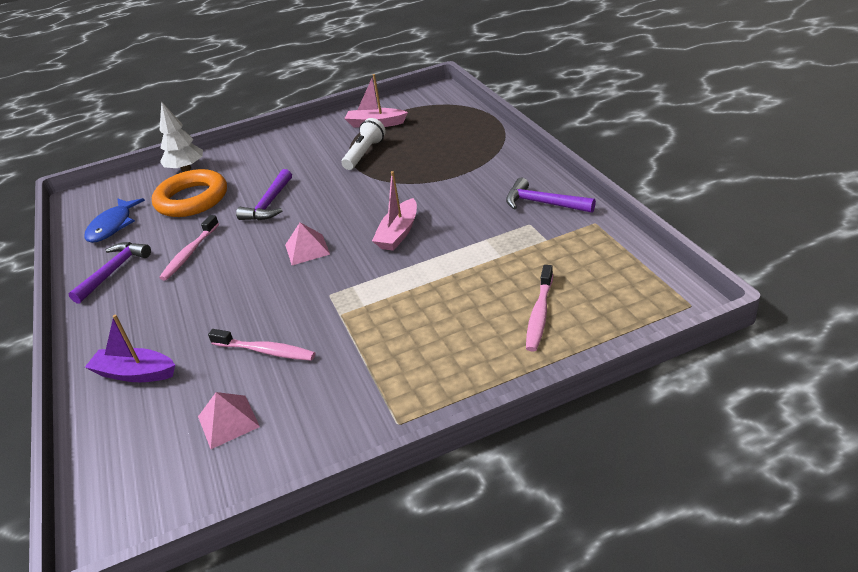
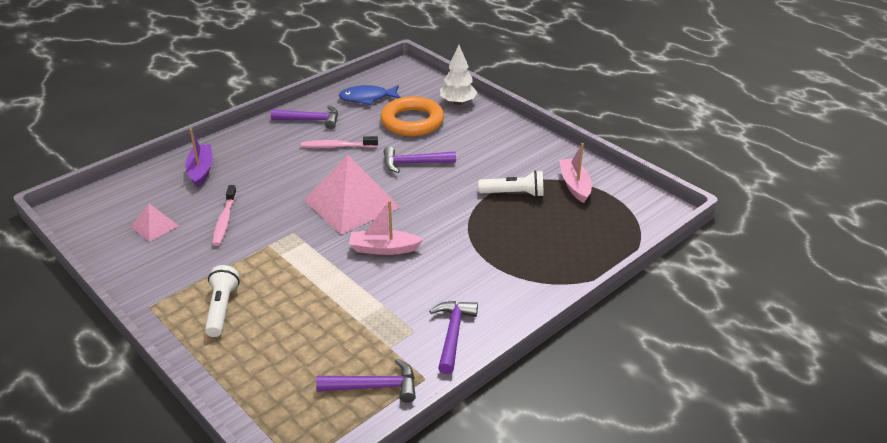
camera: 65 degrees right, 0 degrees up
pink pyramid [285,222,330,265] -> pink pyramid [304,155,401,235], size x2.11
pink toothbrush [526,265,553,351] -> none
none -> white flashlight [205,265,240,337]
none -> purple hammer [316,359,416,403]

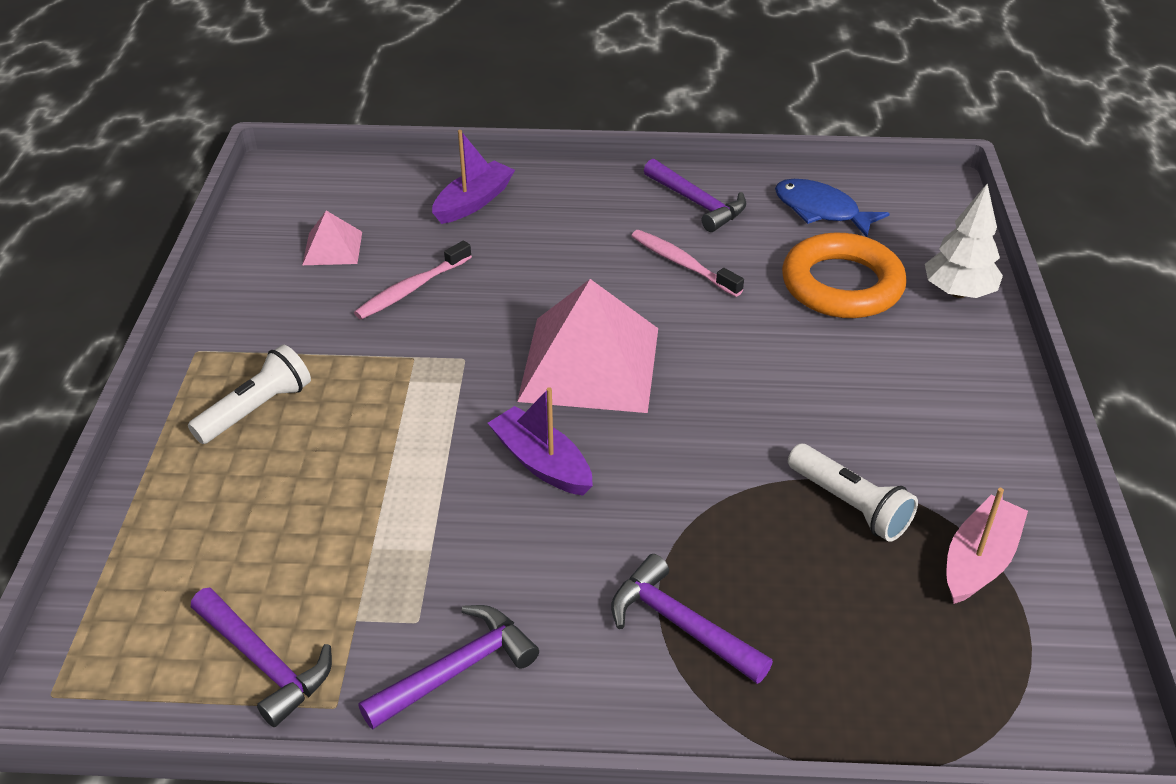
camera: 45 degrees right, 5 degrees up
pink boat [349,200,424,255] -> purple boat [488,387,593,496]
purple hammer [384,147,456,173] -> purple hammer moved to [611,554,773,684]

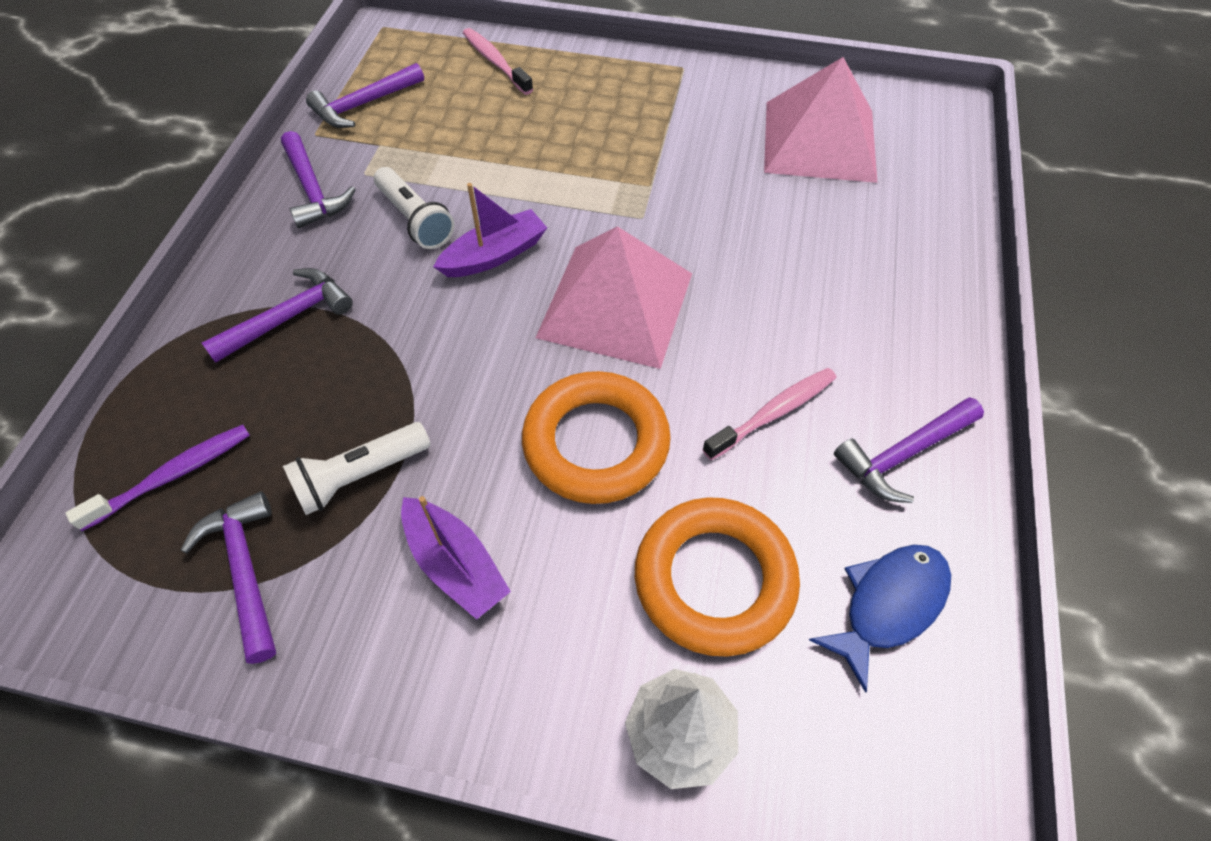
camera: 100 degrees right, 15 degrees up
white flashlight [188,345,311,444] -> white flashlight moved to [374,167,455,249]
pink pyramid [302,211,362,265] -> pink pyramid [764,57,877,183], size x2.11
pink toothbrush [354,241,472,320] -> pink toothbrush moved to [463,28,533,95]
purple boat [432,130,515,224] -> purple boat moved to [401,496,511,619]
pink boat [946,488,1028,604] -> purple hammer [181,491,276,664]
none -> purple toothbrush [65,425,250,531]
none -> orange ring [522,371,671,504]

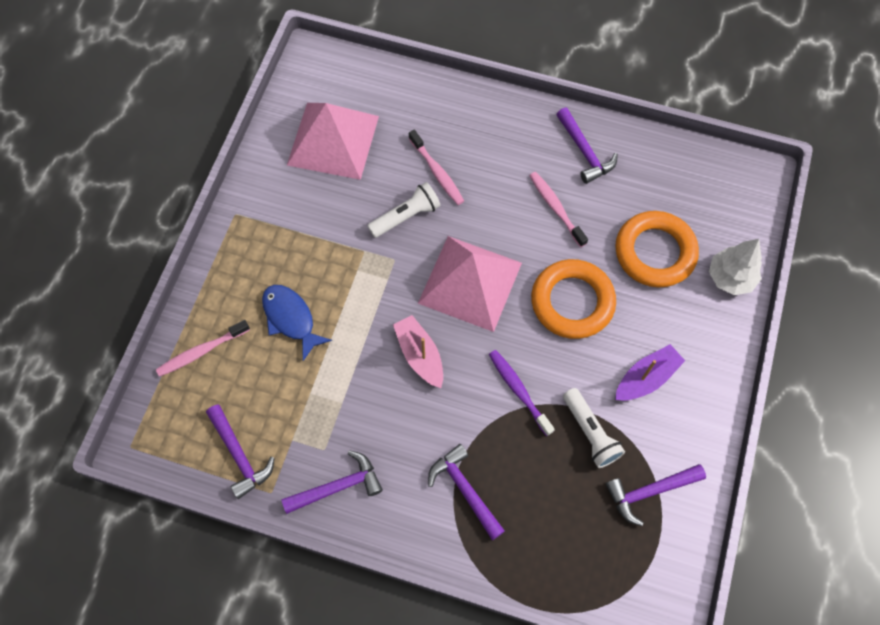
camera: 85 degrees left, 10 degrees up
purple toothbrush [65,425,250,531] -> purple toothbrush moved to [489,350,555,436]
white flashlight [374,167,455,249] -> white flashlight moved to [367,182,441,238]
purple boat [433,183,547,277] -> pink boat [393,315,443,388]
blue fish [809,545,951,693] -> blue fish moved to [262,285,332,361]
none -> pink toothbrush [409,130,464,205]

